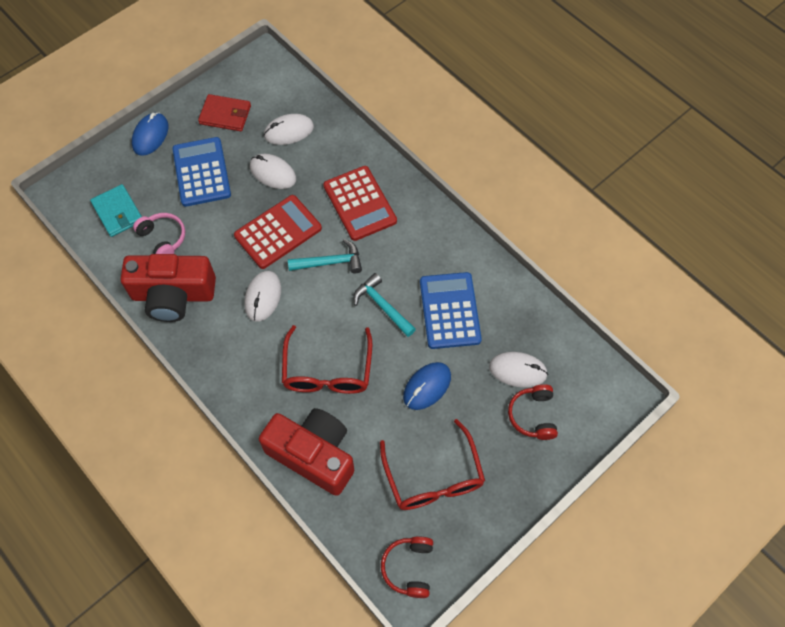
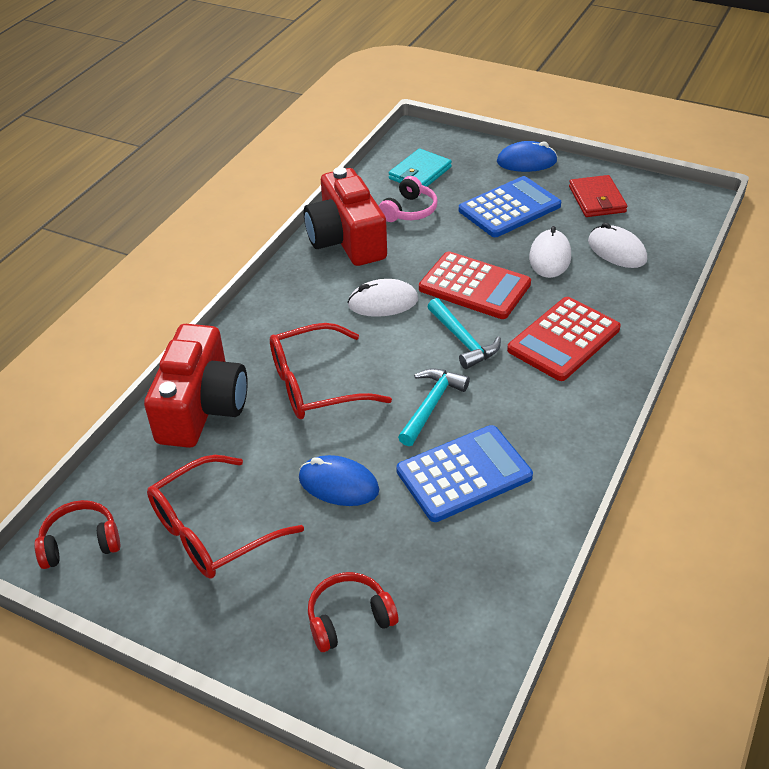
camera: 70 degrees right, 20 degrees down
white mouse [489,352,548,388] -> none

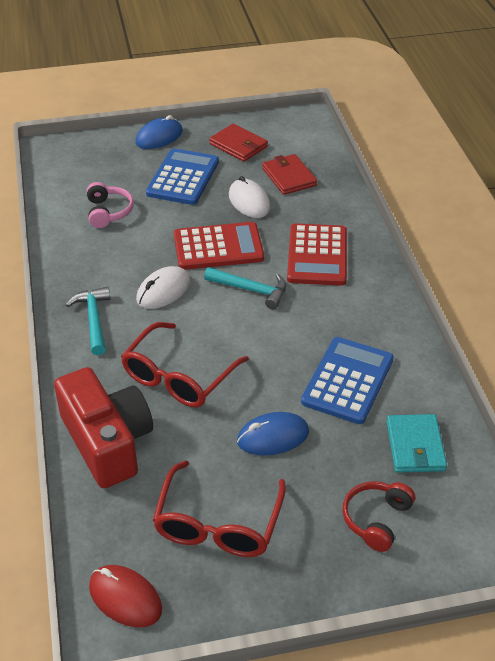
camera: 40 degrees left, 0 degrees up
red headphones [34,500,120,569] -> red mouse [89,565,162,627]
red camera [304,167,387,266] -> none
turquoise wallet [389,148,452,187] -> turquoise wallet moved to [386,414,447,473]
turquoise hammer [398,368,470,446] -> turquoise hammer moved to [66,287,110,355]
white mouse [588,223,647,268] -> red wallet [262,154,317,195]

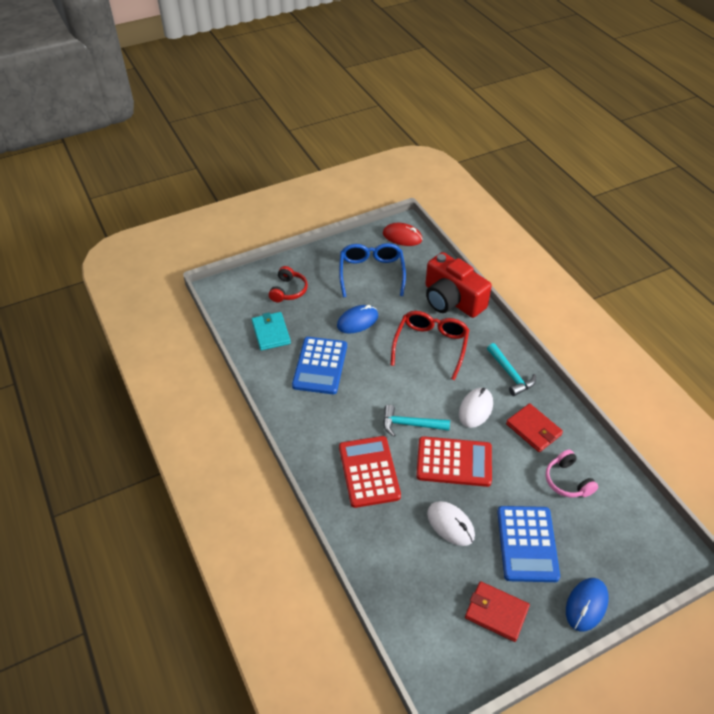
camera: 165 degrees right, 5 degrees up
red glasses [153,460,286,557] -> blue glasses [339,243,406,297]
red calculator [174,222,264,270] -> red calculator turned 150 degrees counterclockwise [416,436,492,487]
red wallet [262,154,317,195] -> red wallet moved to [506,403,563,452]

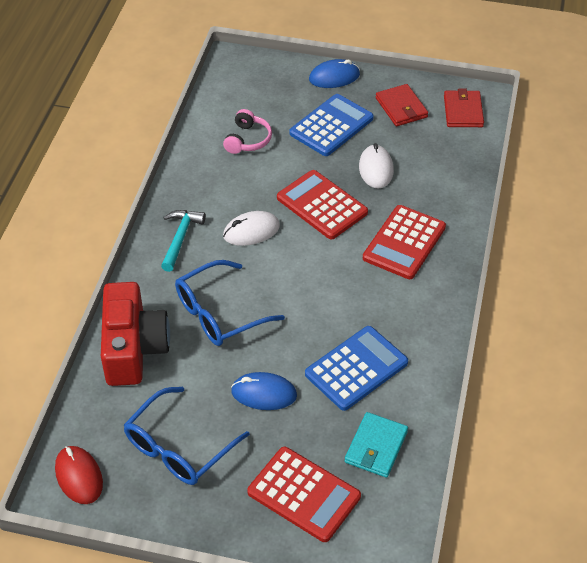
camera: 140 degrees left, 0 degrees up
red headphones [269,266,308,302] -> red calculator [247,447,361,542]
turquoise hammer [383,405,450,437] -> none
red glasses [391,311,469,380] -> blue glasses [175,260,285,346]
red wallet [506,403,563,452] -> red wallet moved to [444,89,484,127]

